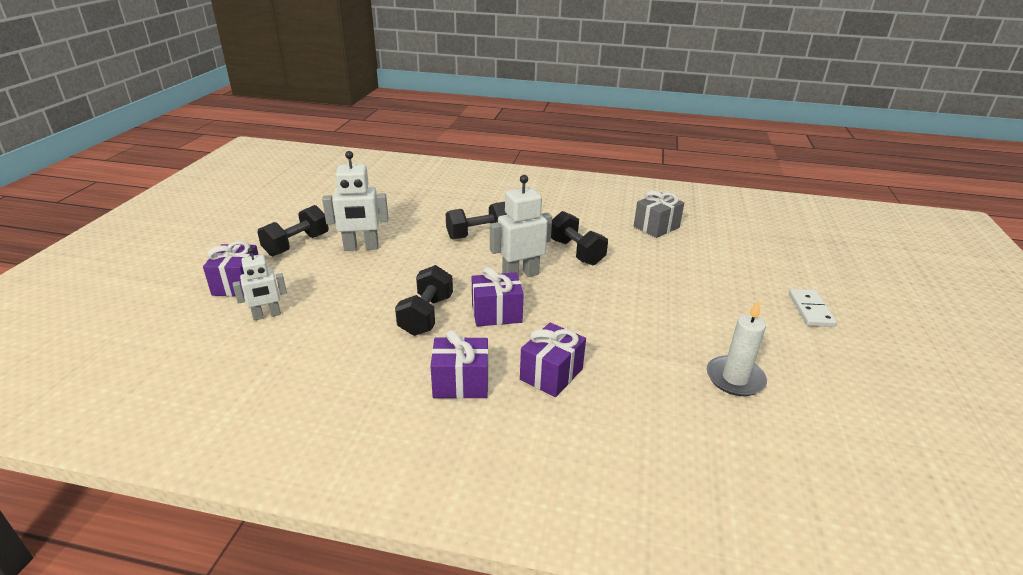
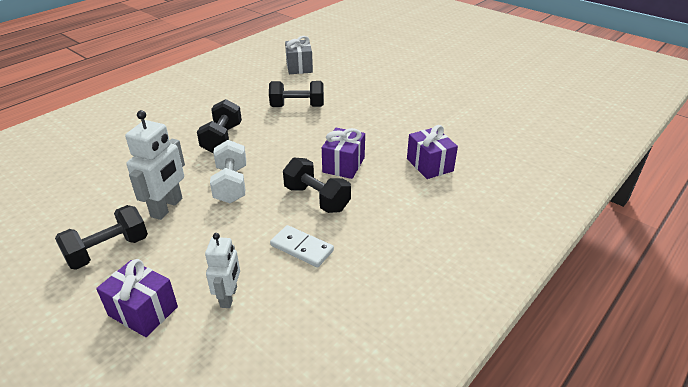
camera: 60 degrees left, 5 degrees up
black dumbbell [257,205,329,256] -> black dumbbell turned 75 degrees clockwise [55,205,148,270]
purple gift [430,330,488,399] -> none
white robot [490,175,552,277] -> none
white candle [707,300,767,396] -> none
white domino [789,289,837,327] -> white domino moved to [270,225,334,267]
none -> white dumbbell [210,140,246,203]

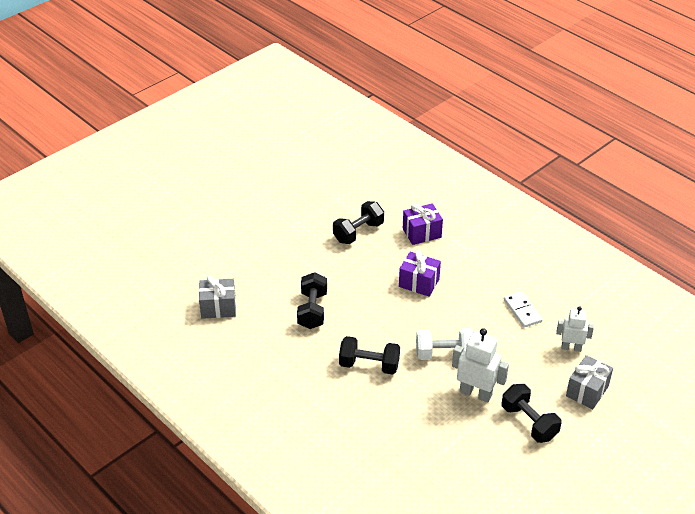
camera: 85 degrees left, 5 degrees up
purple gift [96,259,178,337] -> grey gift [566,355,613,409]
white domino [270,225,334,267] -> white domino turned 60 degrees counterclockwise [504,291,543,328]
black dumbbell [283,158,351,213] -> black dumbbell moved to [333,201,384,244]

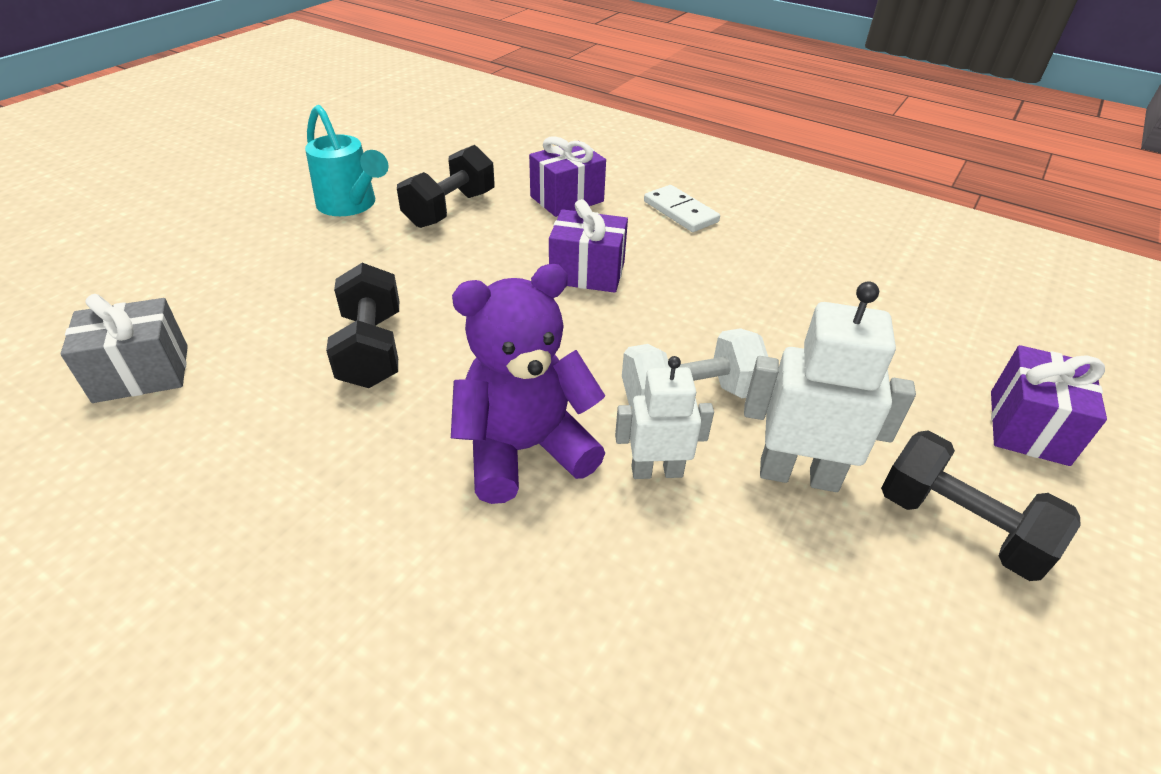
camera: 15 degrees left, 0 degrees up
black dumbbell [339,336,400,375] -> purple teddy bear [451,264,605,504]
white domino [504,291,543,328] -> white domino moved to [644,185,720,232]
white robot [556,306,594,352] -> white robot moved to [615,356,714,479]
grey gift [566,355,613,409] -> purple gift [991,345,1107,466]
none -> turquoise watering can [305,105,389,216]

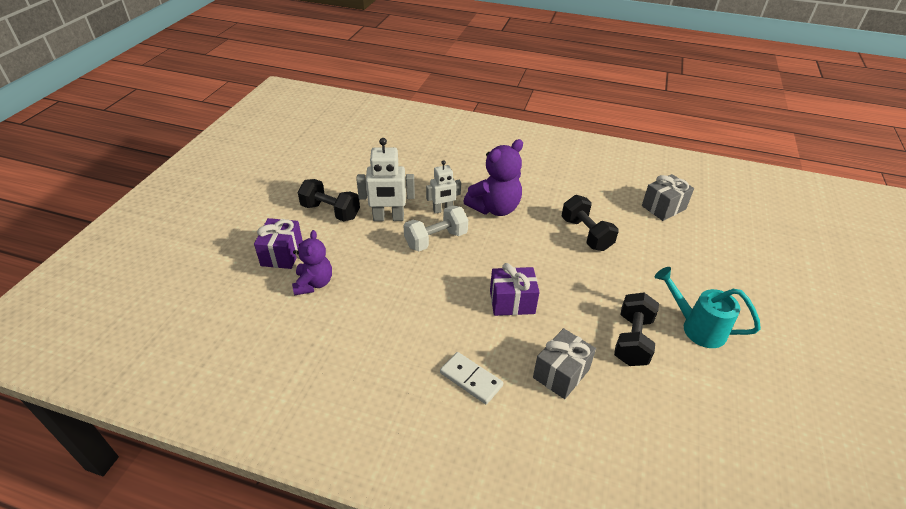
camera: 165 degrees right, 0 degrees up
purple gift [529,136,606,217] -> grey gift [533,328,596,399]
none -> purple teddy bear [292,230,332,296]

